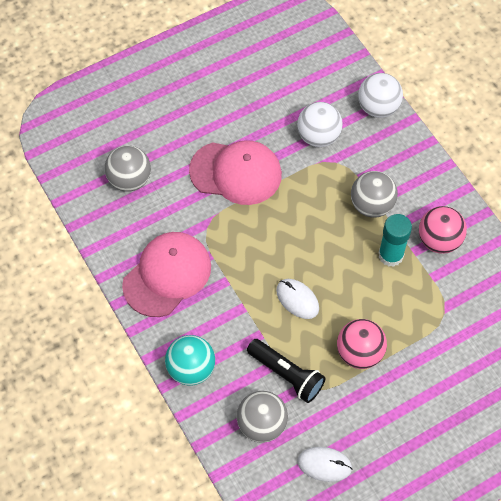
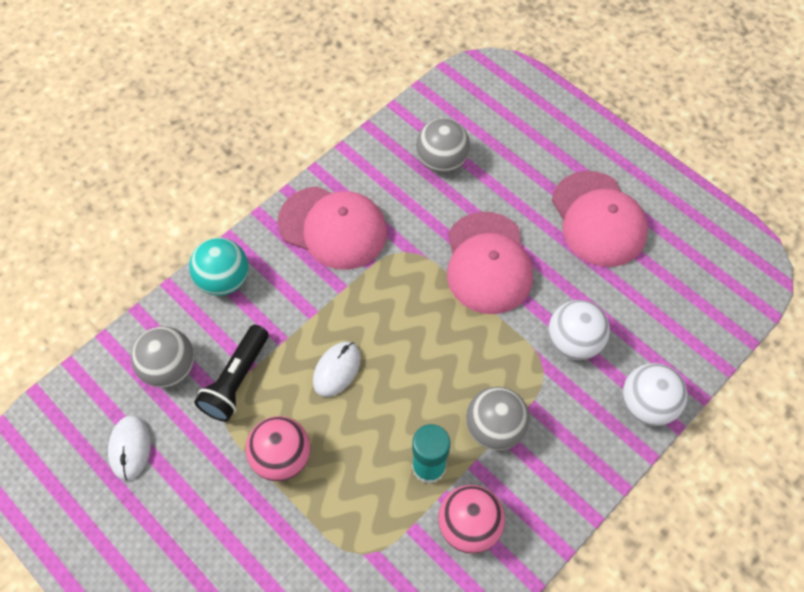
camera: 75 degrees right, 0 degrees up
none -> pink cap [552,171,648,267]

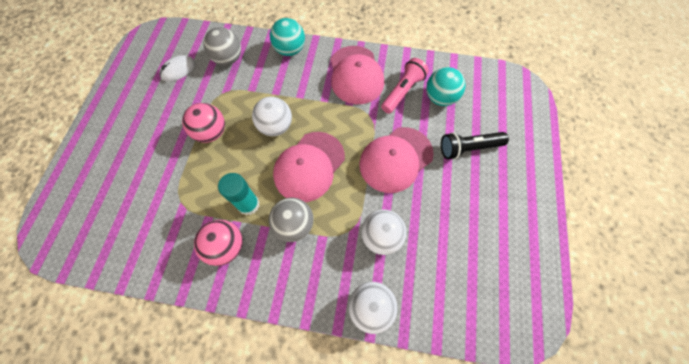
camera: 55 degrees right, 5 degrees up
black flashlight [194,325,269,422] -> black flashlight moved to [441,132,509,159]
white mouse [313,341,361,397] -> white ball [252,97,292,136]
grey ball [416,118,470,173] -> turquoise ball [426,67,466,106]
pink cap [552,171,648,267] -> pink cap moved to [273,132,345,202]
none -> pink flashlight [381,58,429,114]

